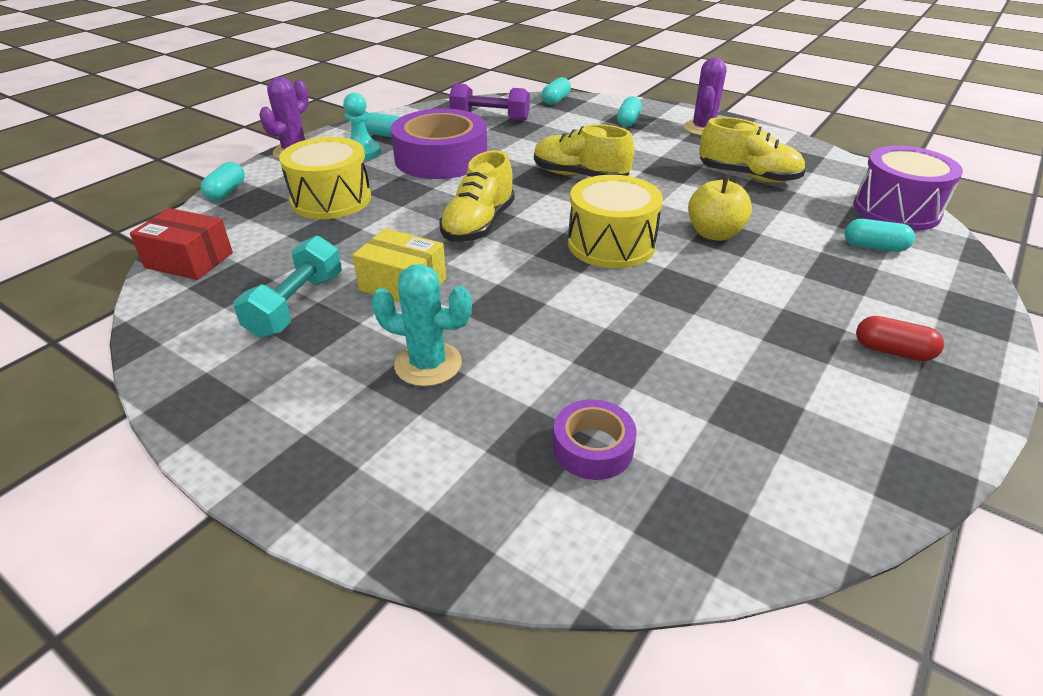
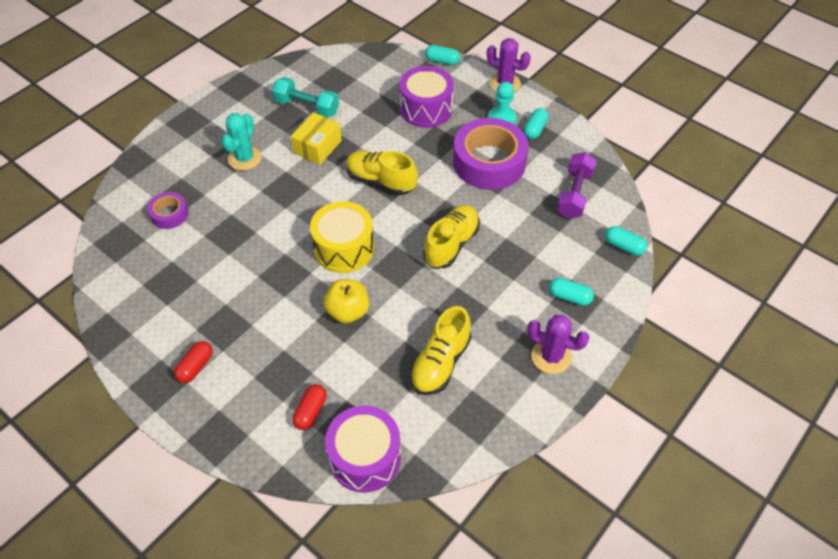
camera: 95 degrees right, 15 degrees up
red box [130,208,233,280] -> none
yellow drum [279,137,371,219] -> purple drum [400,66,454,128]
turquoise capsule [844,219,915,252] -> red capsule [292,384,327,430]

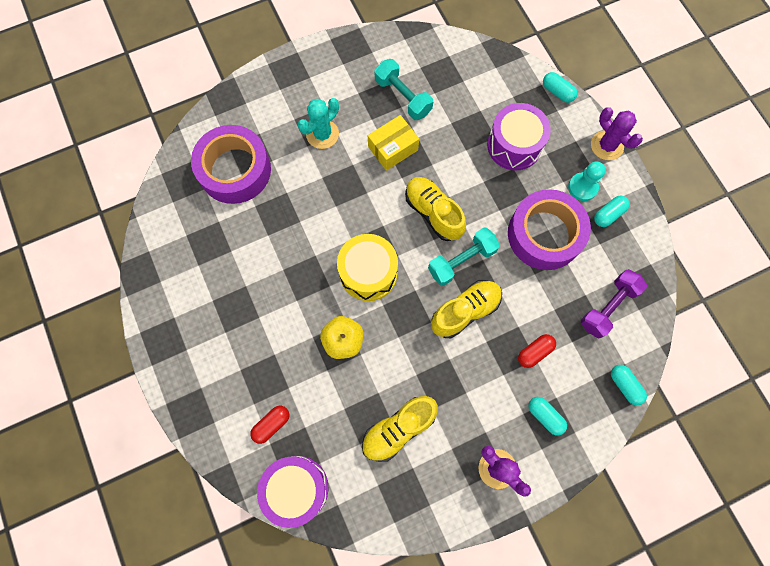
camera: 25 degrees right, 20 degrees up
purple tape [147,192,189,229] -> purple tape [191,125,271,204], size x2.06
red capsule [174,341,213,383] -> red capsule moved to [518,334,556,368]
none -> turquoise dumbbell [428,228,500,286]

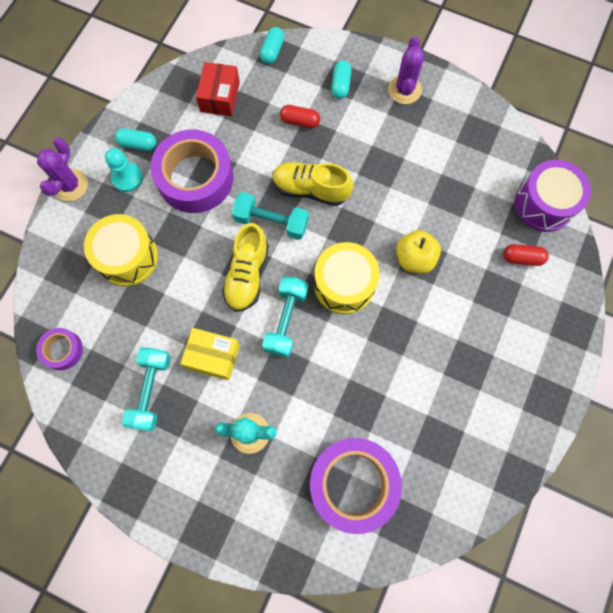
camera: 130 degrees left, 0 degrees up
yellow shoe [362,396,438,462] -> none
purple drum [487,103,551,170] -> yellow drum [84,214,158,286]
turquoise capsule [543,72,577,103] -> none
purple dumbbell [581,269,647,339] -> red box [196,62,240,116]
none -> purple tape [36,328,83,370]
none -> turquoise dumbbell [262,276,308,357]

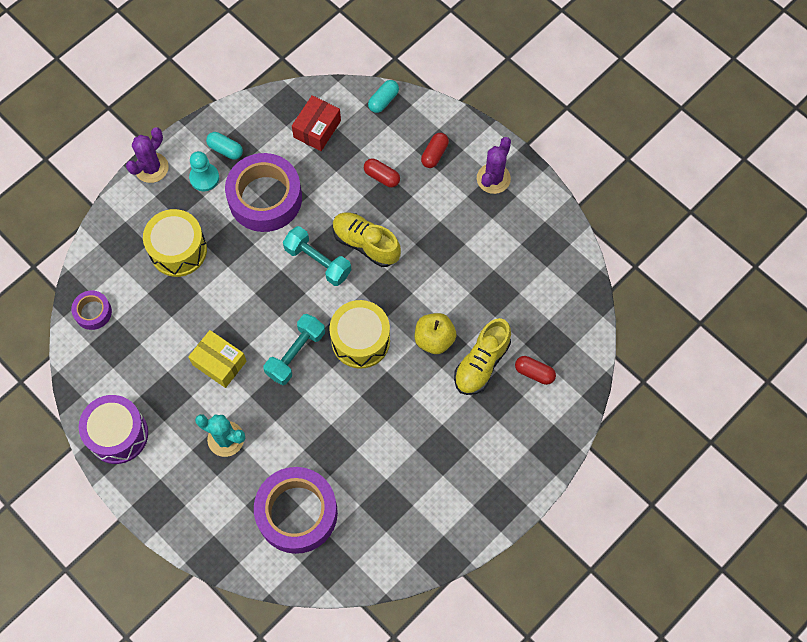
camera: 20 degrees right, 5 degrees down
turquoise dumbbell [122,348,171,431] -> none
yellow shoe [222,223,269,312] -> yellow shoe moved to [454,318,511,395]
turquoise capsule [331,61,351,99] -> red capsule [421,133,449,168]
purple drum [515,160,591,232] -> purple drum moved to [79,395,148,464]

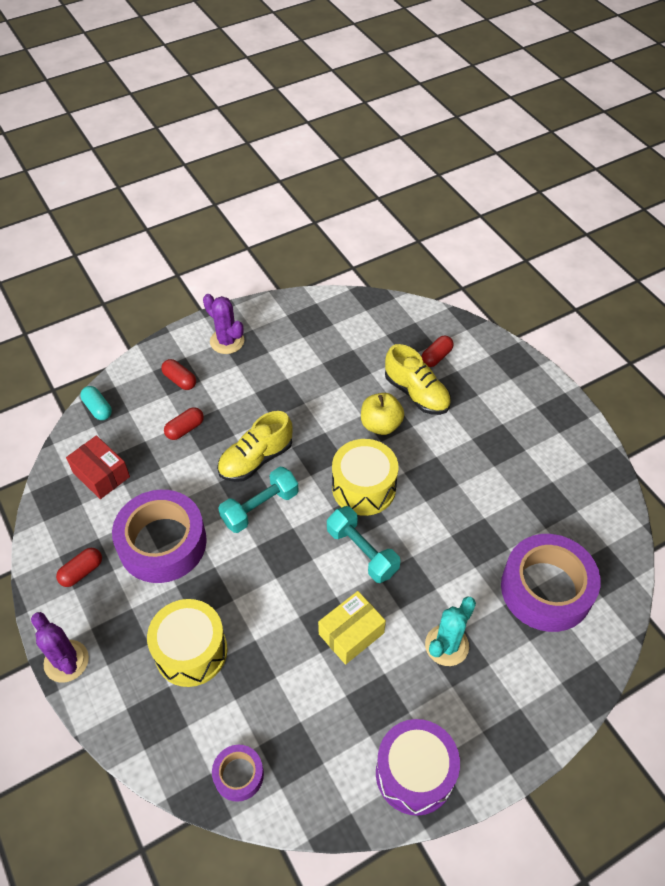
camera: 75 degrees left, 15 degrees down
turquoise pawn [189,151,219,191] -> none
turquoise capsule [206,132,243,160] -> red capsule [56,548,102,587]

